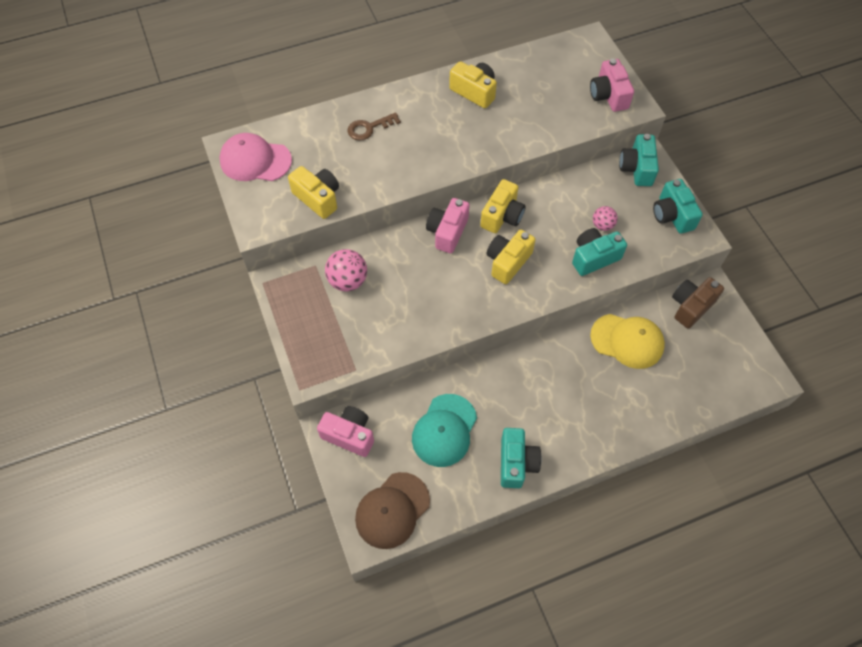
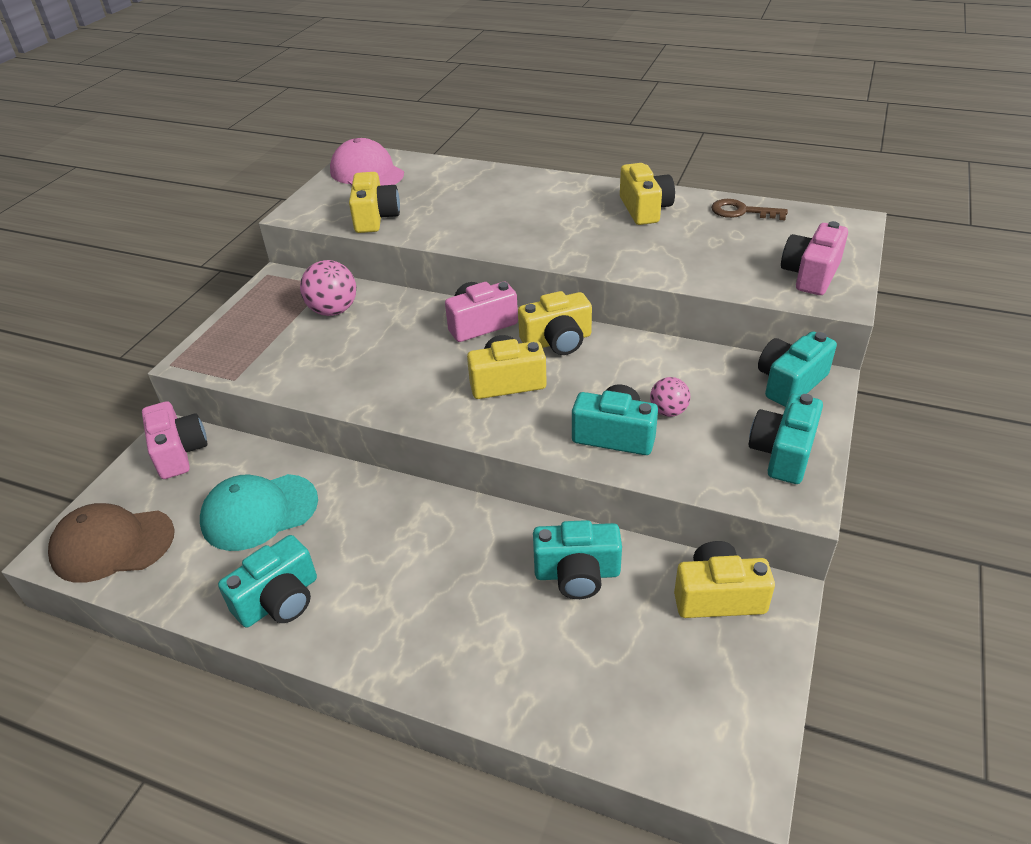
camera: 45 degrees right, 20 degrees down
brown key [347,112,401,141] -> brown key moved to [711,199,788,220]
yellow cap [590,314,665,369] -> turquoise camera [533,520,622,599]
brown camera [672,277,724,328] -> yellow camera [674,541,775,618]

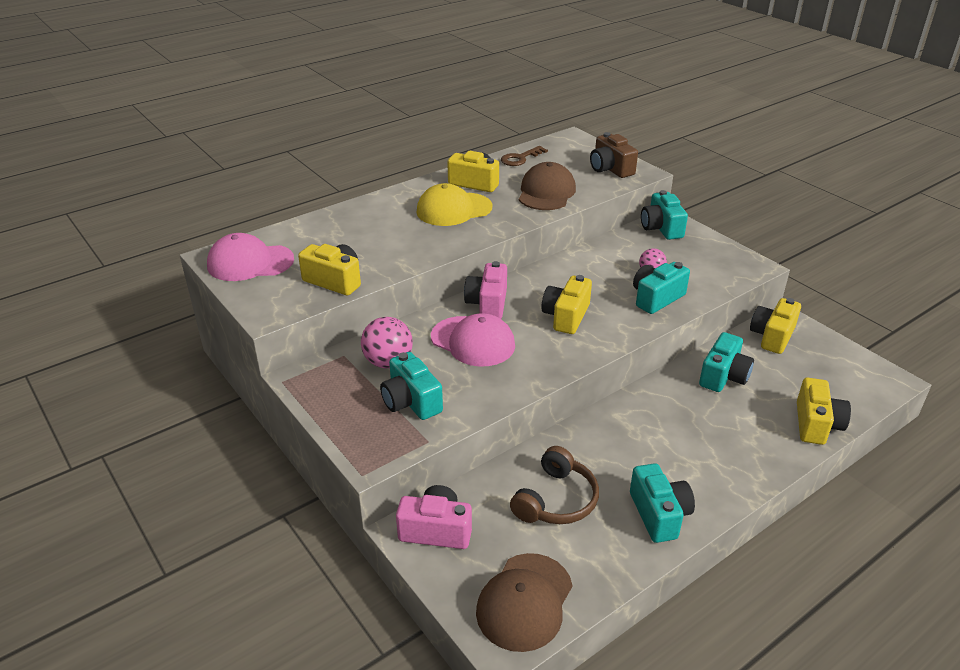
camera: 60 degrees left, 5 degrees down
turquoise cap [200,474,318,551] -> brown headphones [510,446,599,524]
yellow camera [518,291,592,355] -> yellow camera moved to [797,378,851,445]
turquoise camera [749,394,823,484] -> turquoise camera moved to [380,352,443,420]
pink camera [781,221,848,295] -> brown camera [590,132,638,178]
none -> yellow cap [416,183,492,226]
none -> pink cap [431,313,515,367]
none -> brown cap [519,162,576,210]

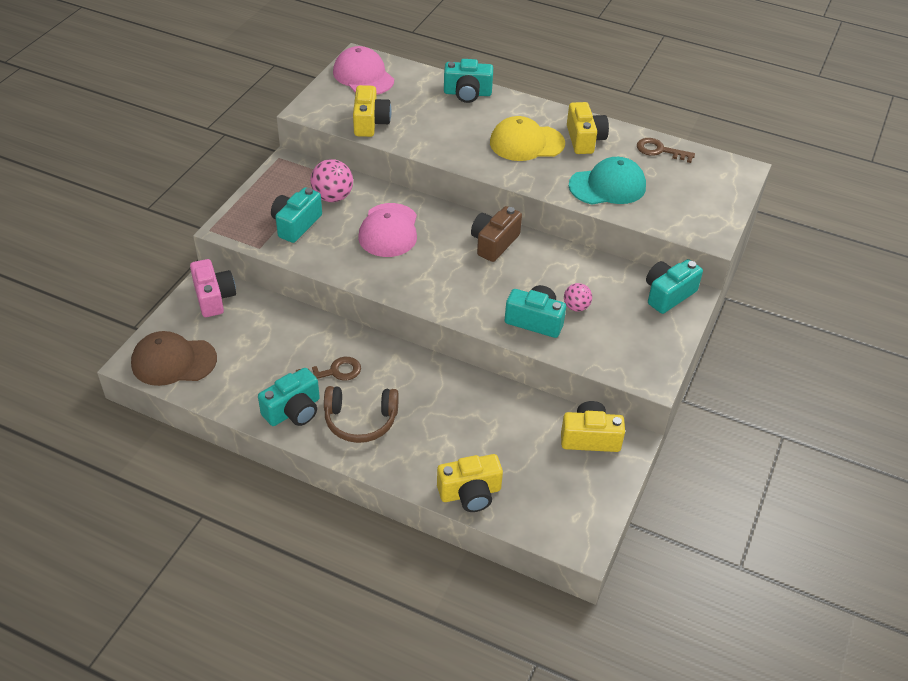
camera: 60 degrees right, 10 degrees up
yellow cap [416,183,492,226] -> yellow cap turned 45 degrees counterclockwise [490,116,565,161]
pink camera [464,261,507,319] -> none
brown headphones [510,446,599,524] -> brown headphones moved to [324,386,399,443]
brown cap [519,162,576,210] -> turquoise cap [569,157,646,204]
yellow camera [541,275,592,334] -> none
brown camera [590,132,638,178] -> brown camera moved to [471,206,522,262]
turquoise camera [699,332,754,392] -> turquoise camera moved to [444,59,493,103]
none -> brown key [296,357,361,380]

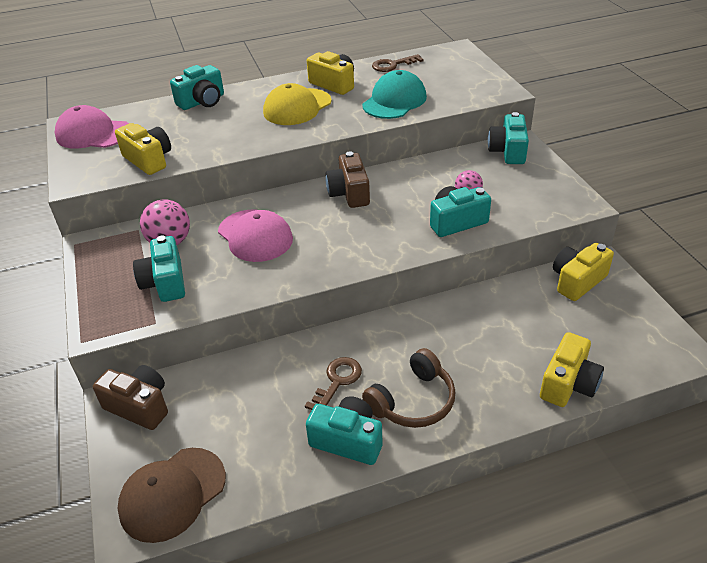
camera: 40 degrees left, 5 degrees down
pink camera [190,259,236,317] -> brown camera [93,365,168,430]
turquoise camera [258,368,320,426] -> turquoise camera turned 75 degrees counterclockwise [306,396,383,465]

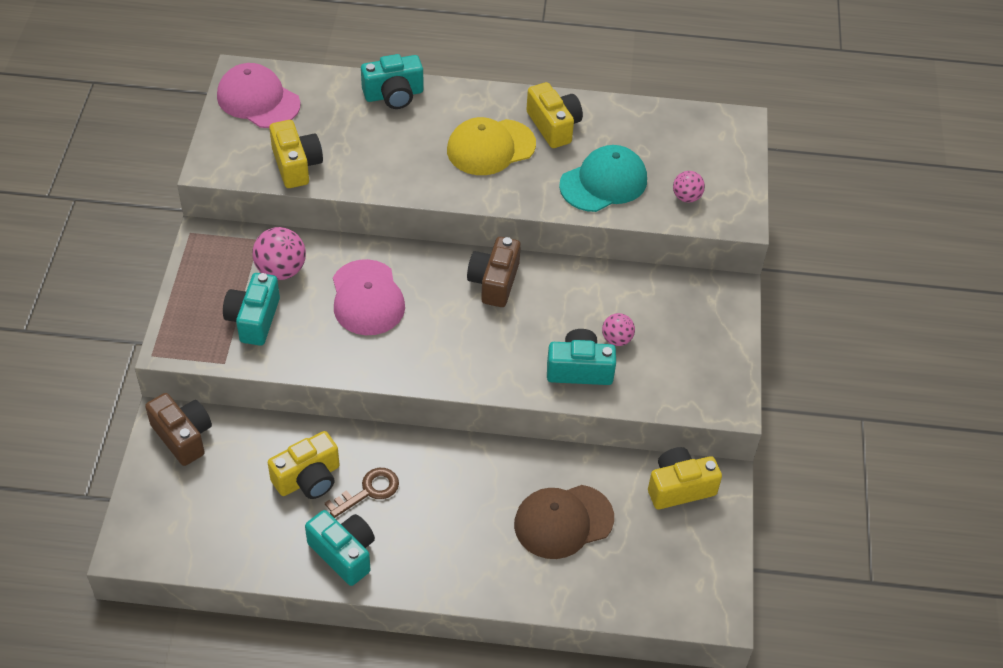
camera: 20 degrees right, 10 degrees up
brown cap [117,448,226,543] -> brown cap moved to [514,485,614,559]
brown headphones [362,348,455,428] -> none
brown key [372,54,423,72] -> none
turquoise camera [488,112,529,164] -> none
yellow camera [540,332,604,407] -> yellow camera moved to [268,431,340,499]
none -> pink ball [673,171,705,202]

